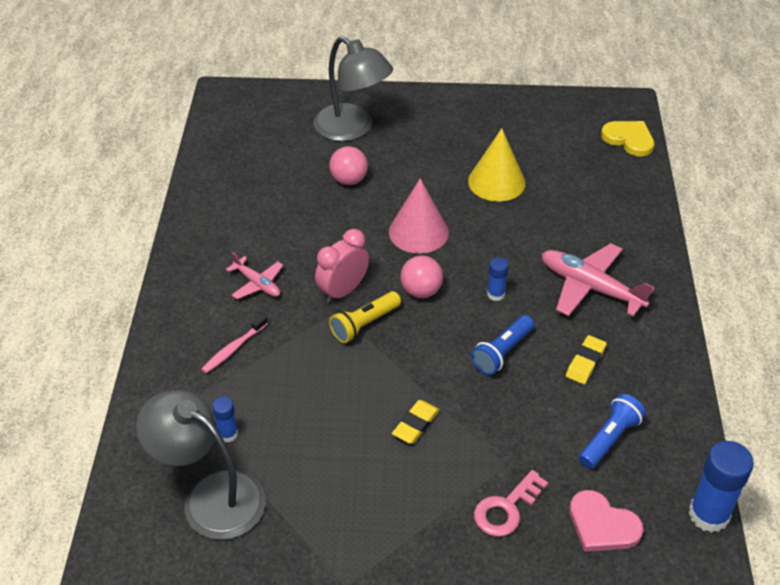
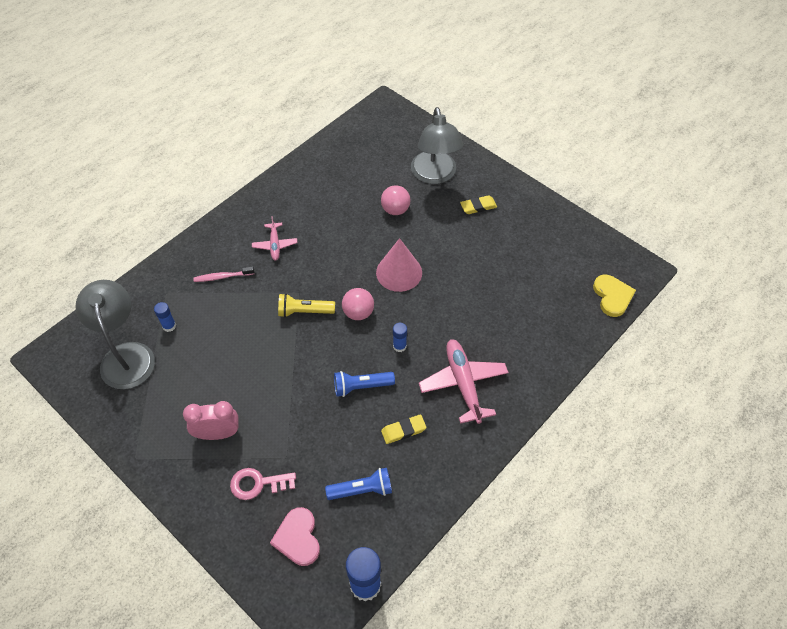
camera: 40 degrees right, 10 degrees up
pink clock [315,229,369,303] -> pink clock moved to [183,401,239,440]
yellow eraser [392,400,440,444] -> yellow eraser moved to [460,195,497,214]
yellow cone [468,128,525,202] -> none

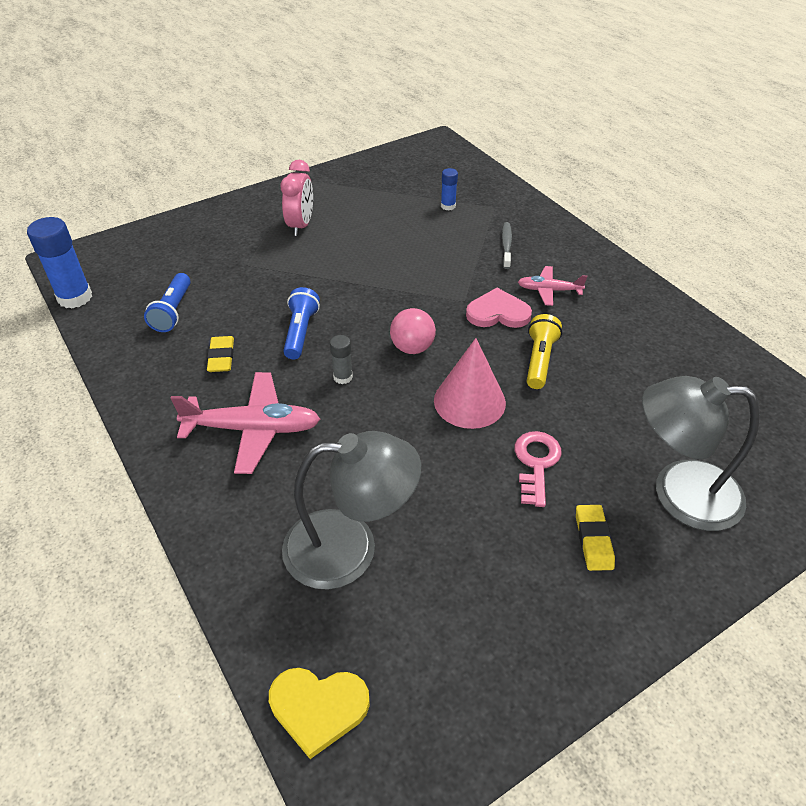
camera: 105 degrees right, 10 degrees down
grey lamp [75,280,155,389] -> grey lamp moved to [282,431,421,590]
pink toothbrush [193,266,254,282] -> grey toothbrush [502,222,512,269]
pink key [230,468,296,500] -> pink key moved to [514,431,562,507]
pink heart [270,507,320,566] -> pink heart moved to [466,288,532,328]
yellow flashlight [278,293,335,317] -> yellow flashlight moved to [527,314,562,389]
pink ball [381,185,410,215] -> none
blue glue stick [393,323,407,352] -> grey glue stick [330,335,353,384]

